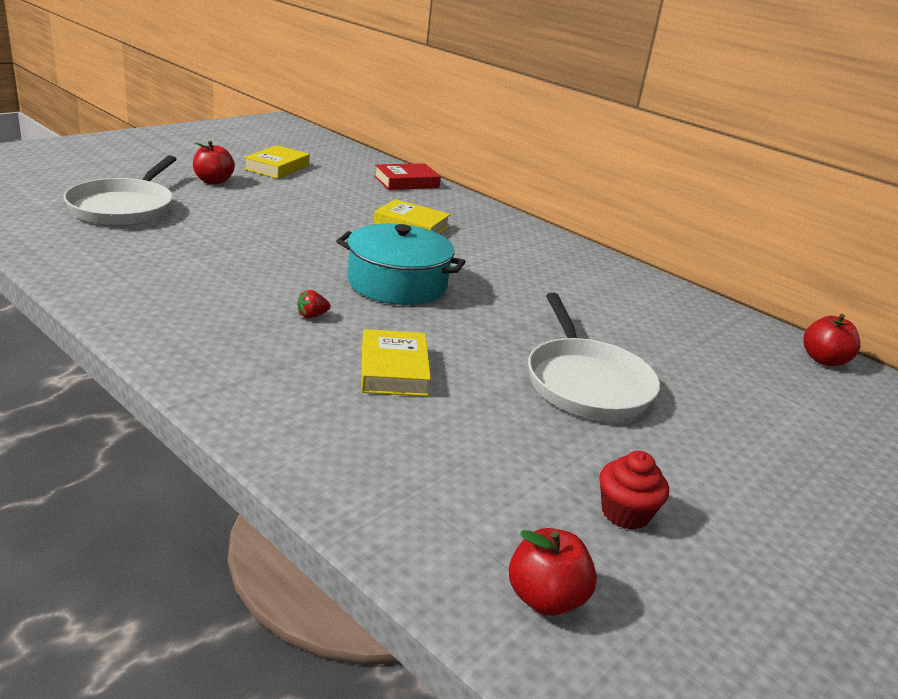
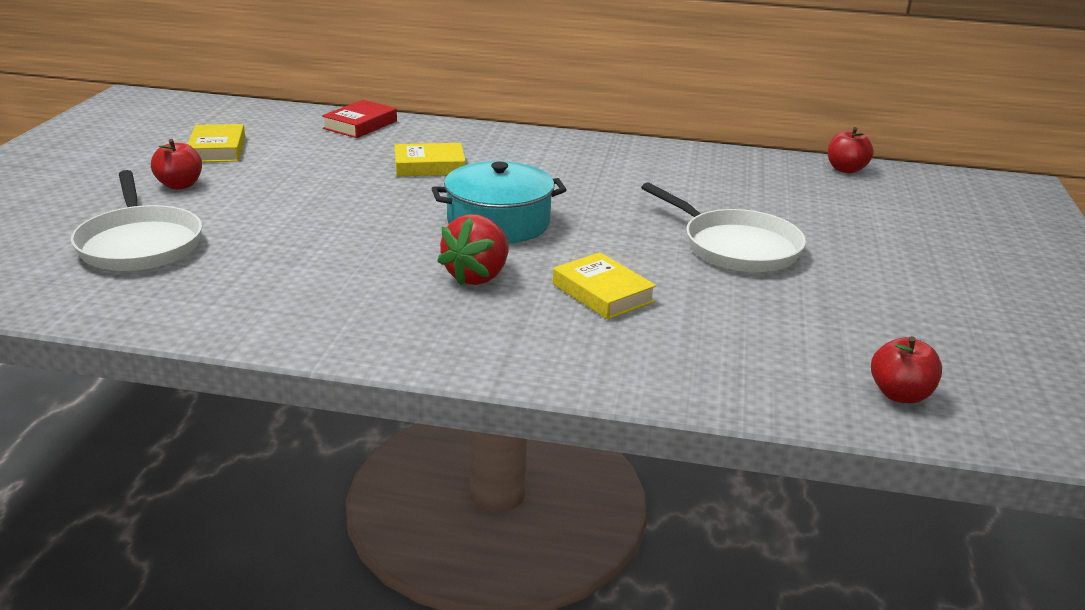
camera: 30 degrees left, 0 degrees up
red strawberry [297,290,331,318] -> red strawberry [437,214,509,286], size x2.37
red cupcake [599,451,669,530] -> none

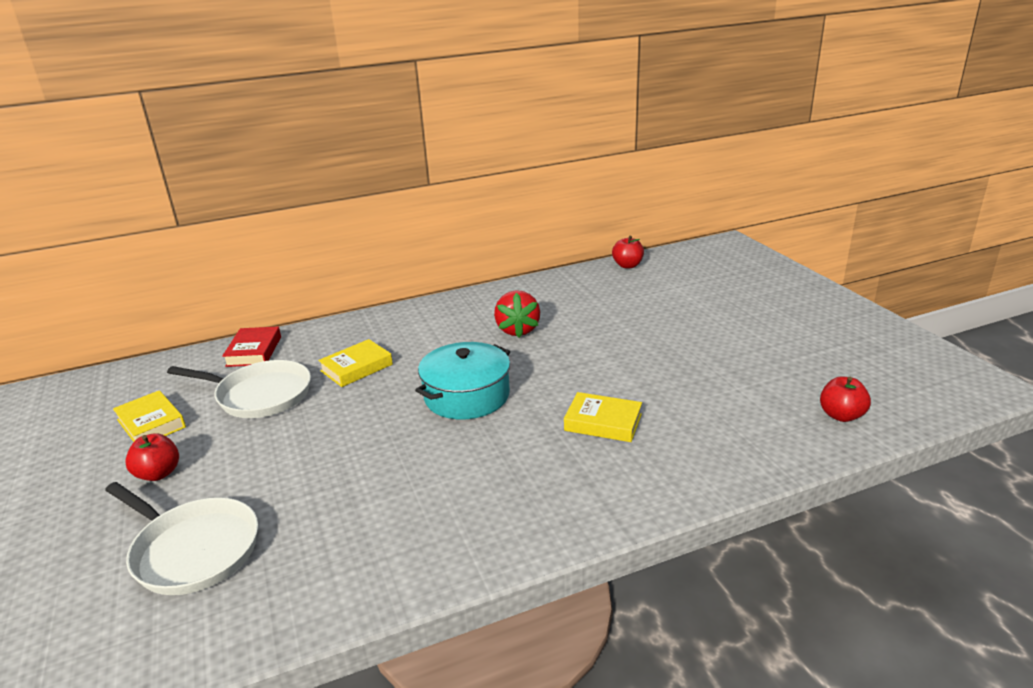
camera: 30 degrees left, 0 degrees up
red strawberry [437,214,509,286] -> red strawberry moved to [494,290,540,338]
white pan [641,182,806,272] -> white pan moved to [167,360,311,418]

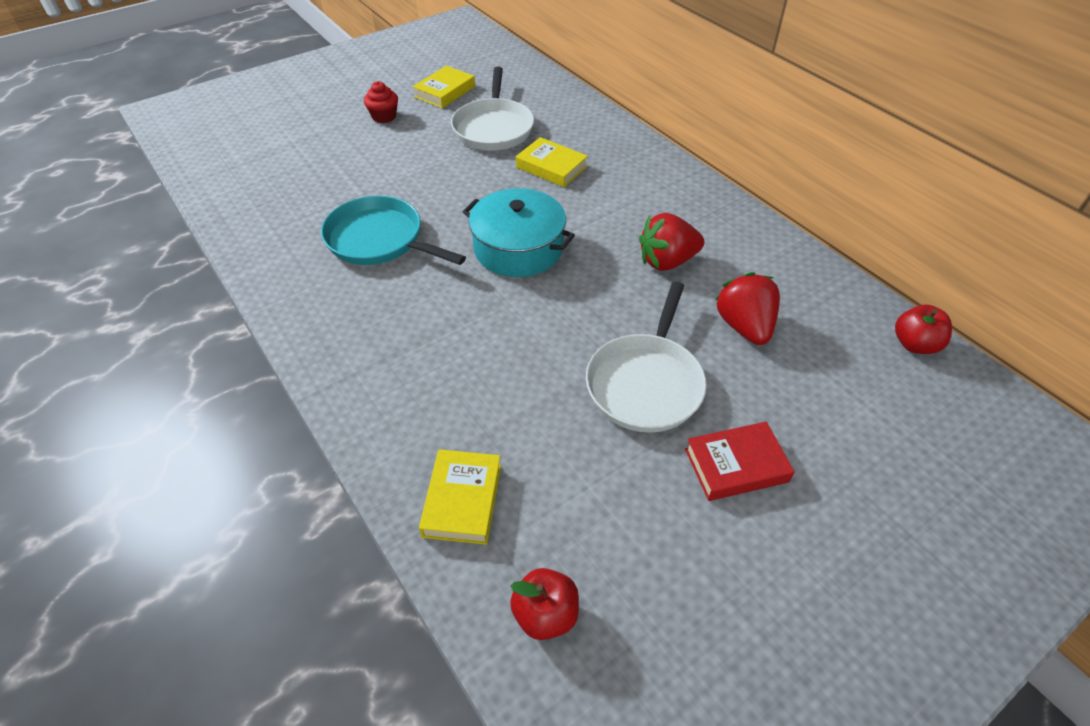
camera: 75 degrees right, 20 degrees up
white pan [105,482,258,595] -> white pan moved to [586,281,707,433]
red apple [125,433,179,481] -> red cupcake [364,81,398,123]
red book [222,327,281,367] -> red book moved to [685,422,795,501]
yellow book [564,392,642,442] -> yellow book moved to [419,449,501,545]
none -> turquoise pan [321,196,466,265]
none -> red strawberry [715,272,780,345]

